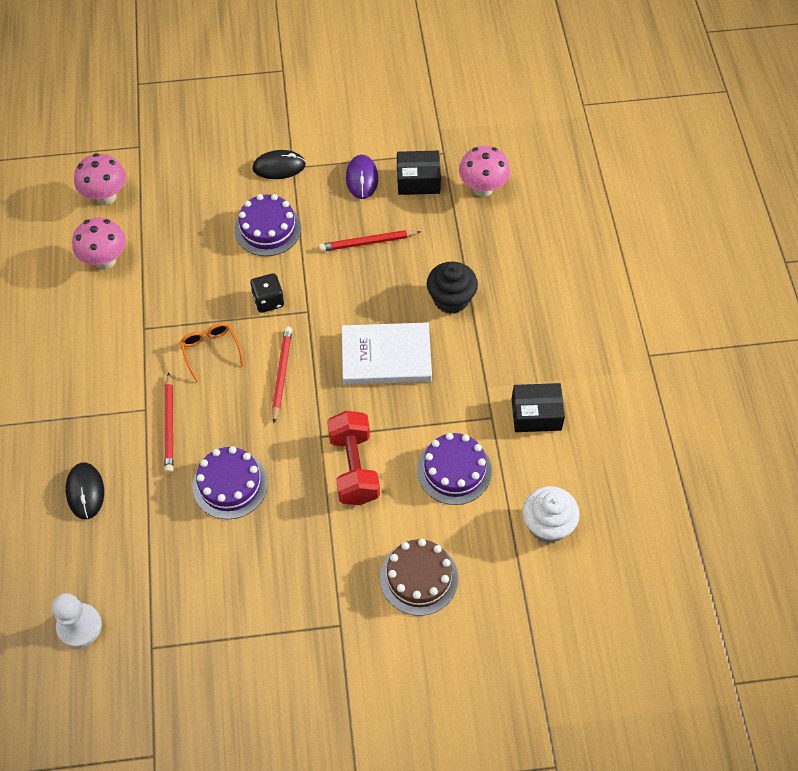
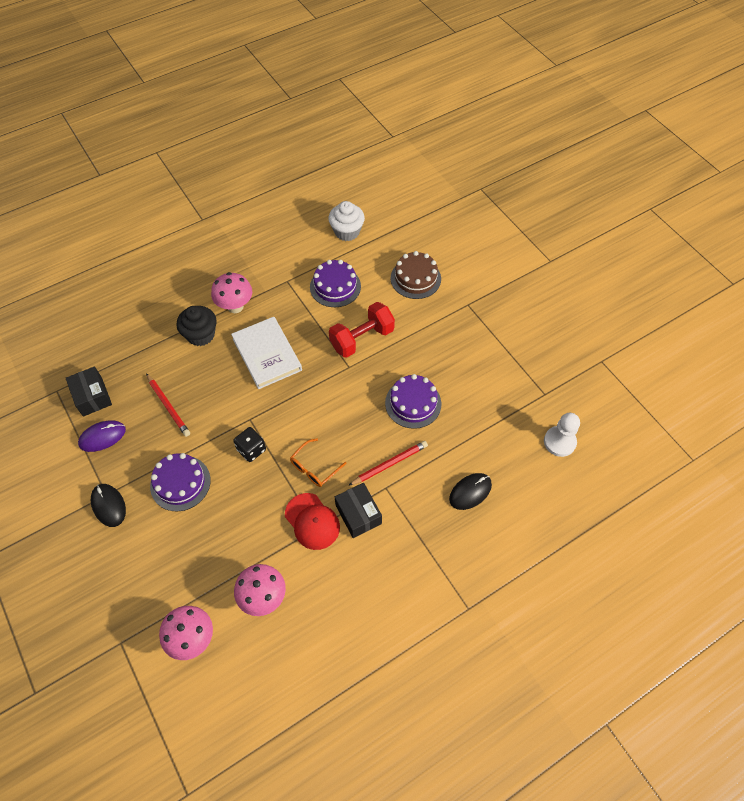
camera: 115 degrees left, 0 degrees up
red pencil [272,326,292,423] -> none
pink mushroom [459,146,510,197] -> pink mushroom moved to [211,272,252,313]
black box [512,383,565,432] -> black box moved to [335,483,382,538]
none -> red cap [285,493,340,550]

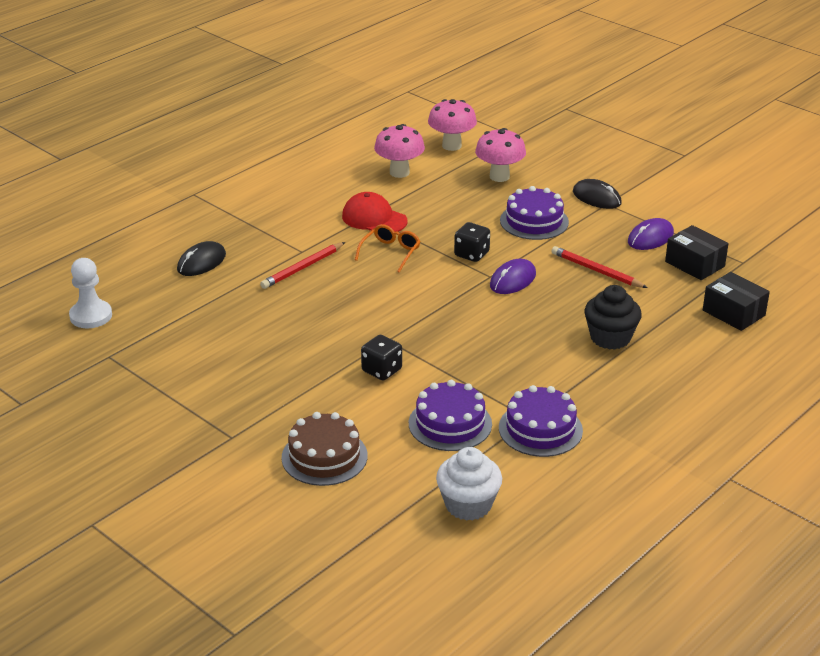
camera: 165 degrees right, 25 degrees down
pink mushroom [211,272,252,313] -> pink mushroom moved to [475,128,526,182]
white book [231,317,302,389] -> none
red dumbbell [329,302,395,358] -> black dice [361,335,402,381]
black box [335,483,382,538] -> black box moved to [703,272,770,331]
purple cake [385,374,441,429] -> purple cake moved to [499,385,583,457]
none -> purple mouse [490,259,536,294]

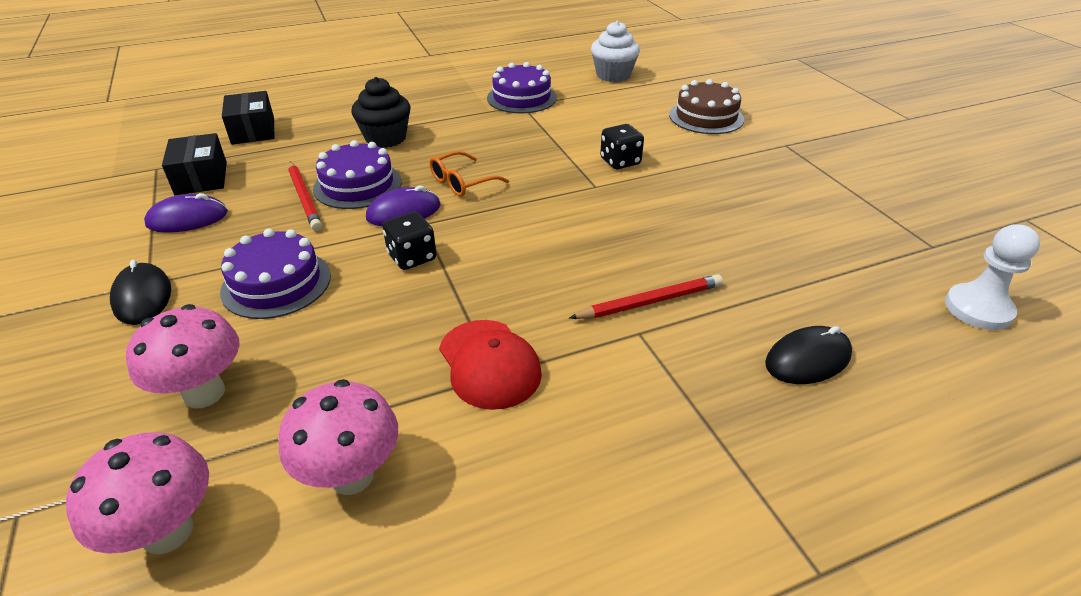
camera: 155 degrees left, 5 degrees up
orange glasses [355,224,421,273] -> orange glasses moved to [430,151,509,197]
purple cake [409,380,492,451] -> purple cake moved to [313,140,402,209]

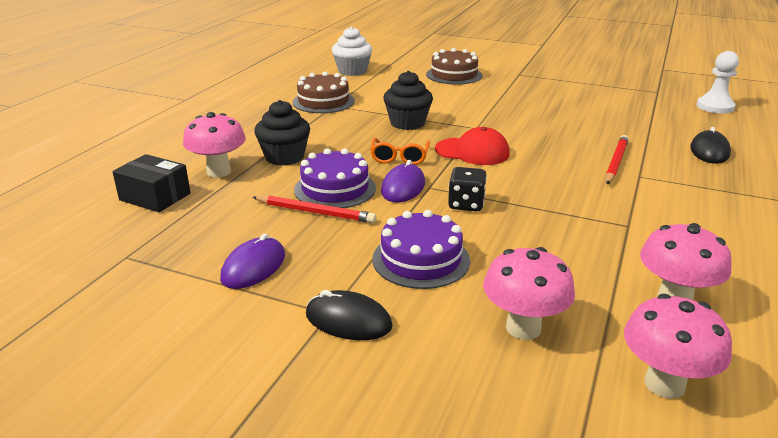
camera: 45 degrees left, 10 degrees down
black box [162,133,227,195] -> none
red cap [439,320,542,410] -> red cap moved to [435,127,510,165]
purple cake [487,62,557,113] -> brown cake [293,71,355,113]
black dice [600,124,644,169] -> none
none -> pink mushroom [183,112,246,177]
none -> black cupcake [383,71,433,130]

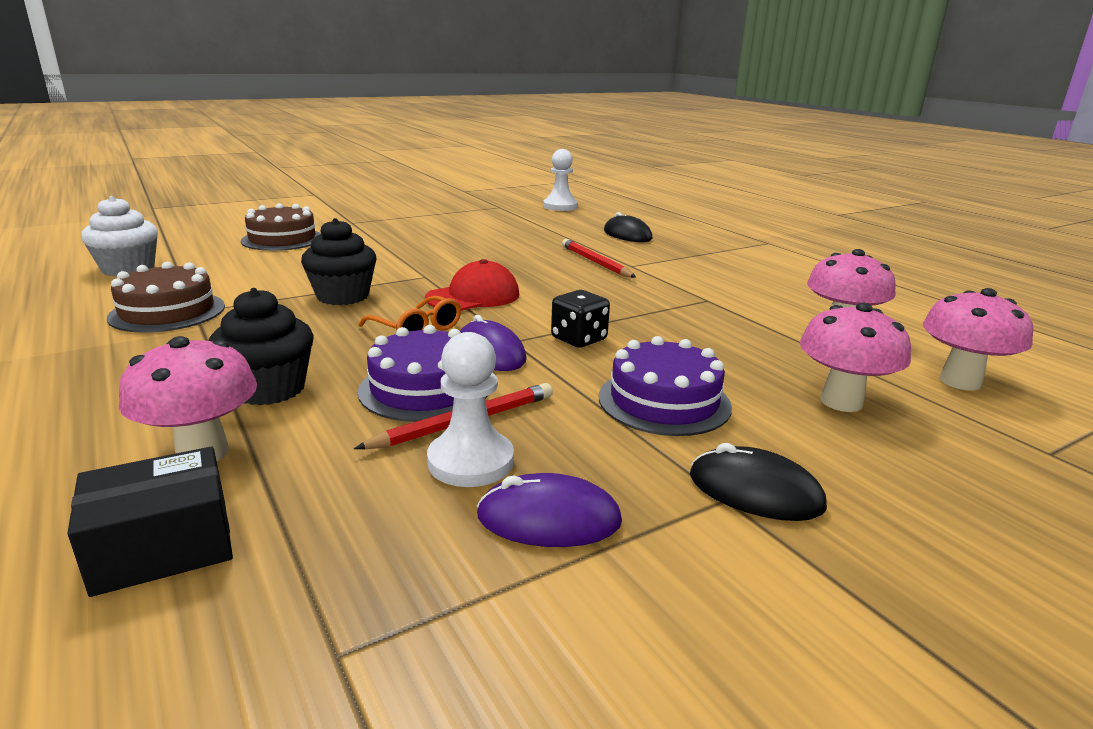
camera: 55 degrees left, 5 degrees down
purple mouse [220,233,285,289] -> purple mouse turned 60 degrees counterclockwise [477,473,622,547]
black mouse [306,290,393,340] -> black mouse turned 60 degrees clockwise [690,443,827,521]
none -> white pawn [427,332,514,487]

